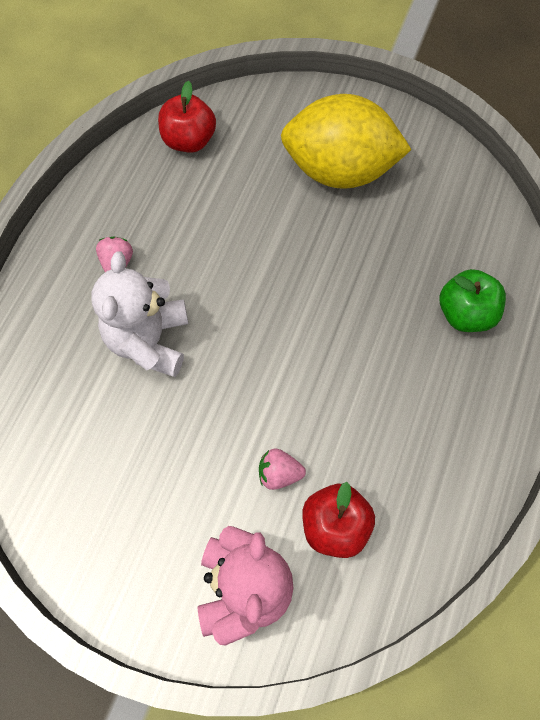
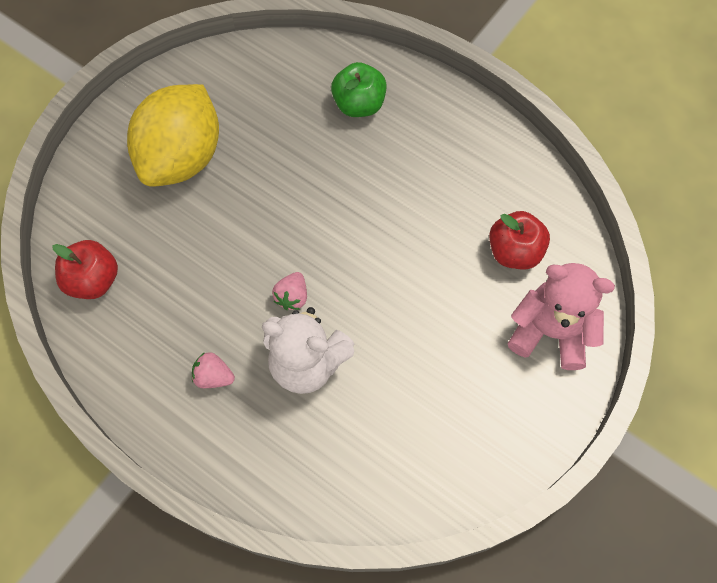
camera: 75 degrees left, 0 degrees up
pink strawberry [259,448,306,490] -> pink strawberry moved to [272,272,307,310]

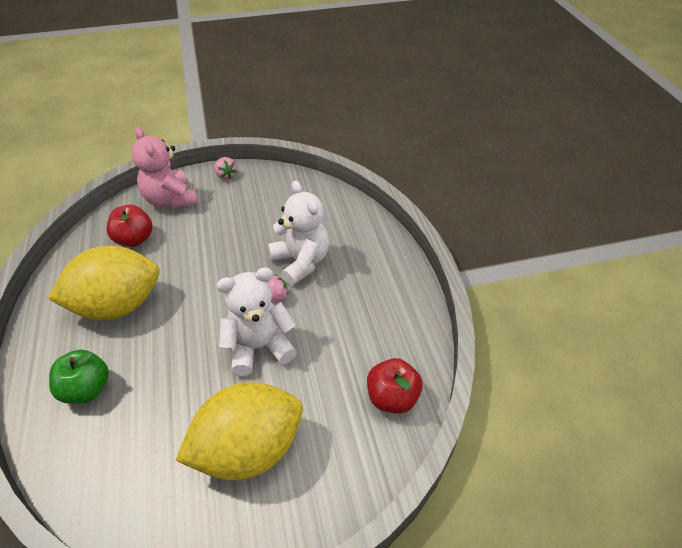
camera: 140 degrees left, 20 degrees down
pink strawberry [192,352,235,388] -> pink strawberry moved to [214,157,237,179]
none -> yellow lemon [48,246,159,320]
none -> white teddy bear [217,267,297,376]

